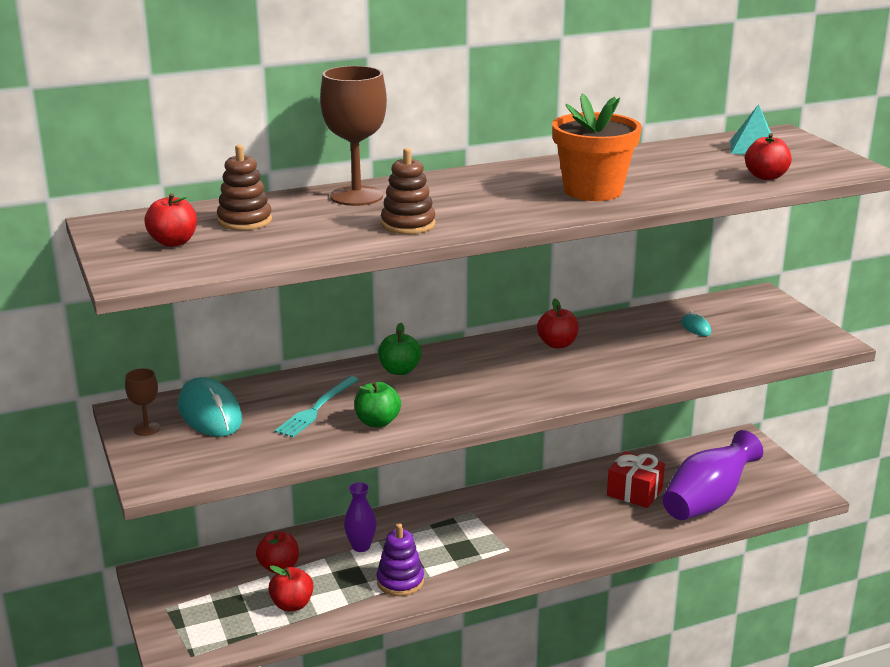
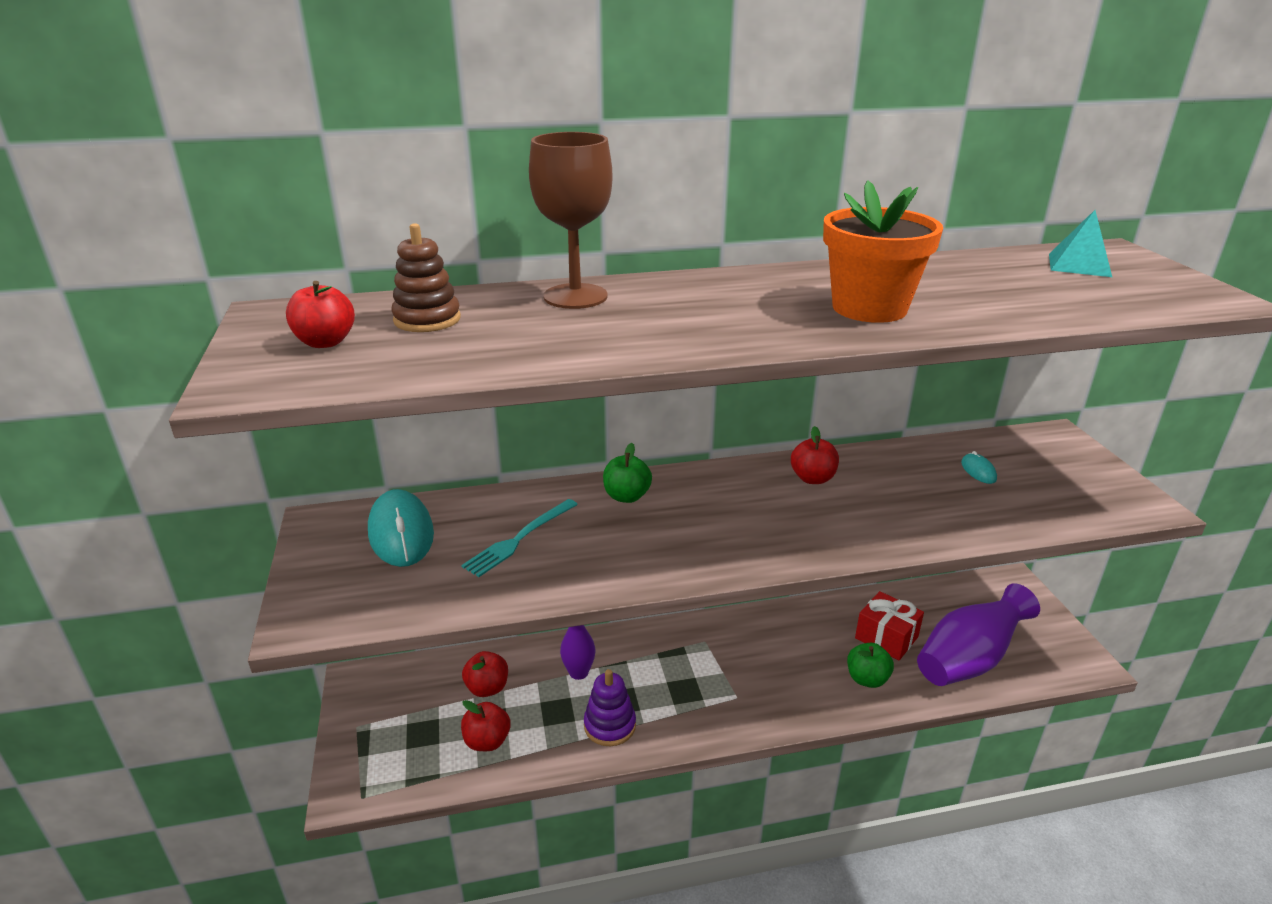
camera: 10 degrees right, 5 degrees up
brown goblet [125,368,160,436] -> none
green apple [354,381,401,428] -> green apple moved to [847,643,894,688]
brown stacking toy [381,148,435,234] -> none
red apple [745,133,792,180] -> none

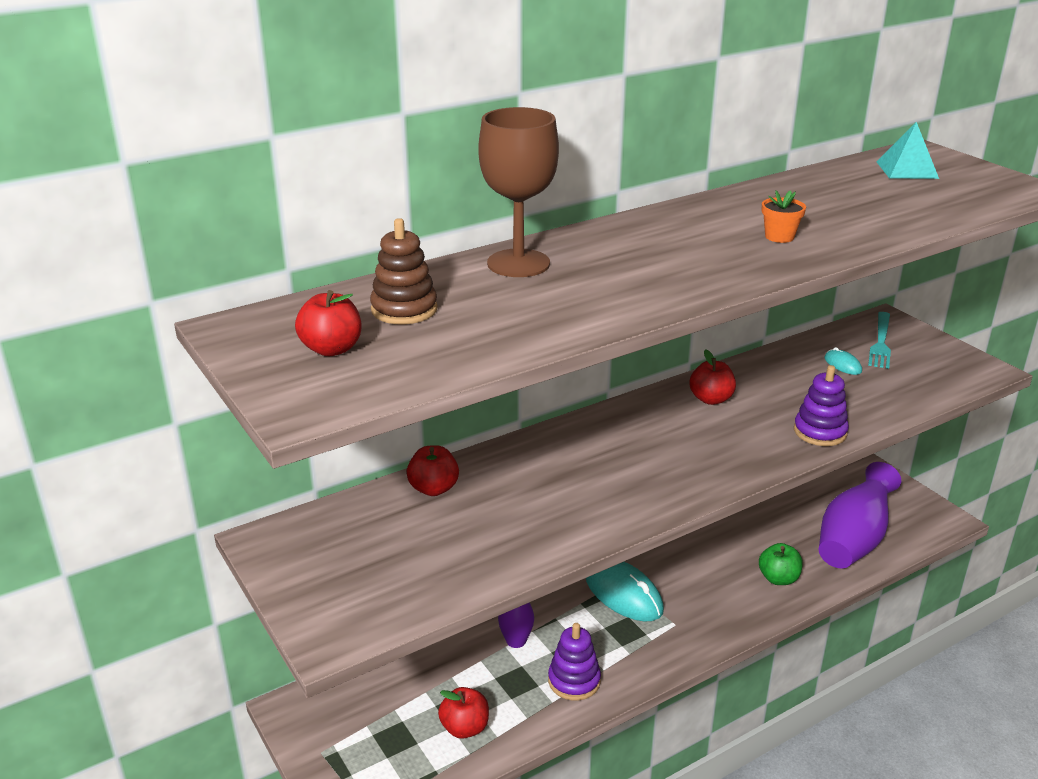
camera: 20 degrees left, 0 degrees up
turquoise mouse [368,489,434,567] -> turquoise mouse moved to [586,562,664,621]
turquoise fork [461,499,578,577] -> turquoise fork moved to [868,312,891,369]
red apple [462,651,508,697] -> red apple moved to [407,445,459,496]
green apple [603,443,652,503] -> none
orange flower pot [823,181,943,323] -> orange flower pot [762,190,806,243], size x0.43
red gift [855,591,924,660] -> none
none -> purple stacking toy [794,365,849,446]

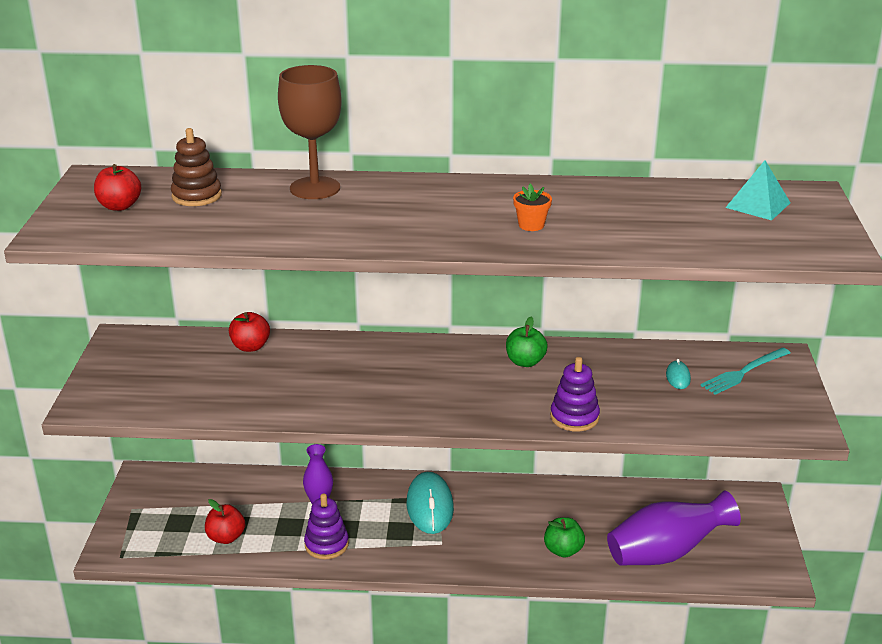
camera: 35 degrees right, 0 degrees up
red apple [689,349,736,405] -> green apple [506,317,548,367]

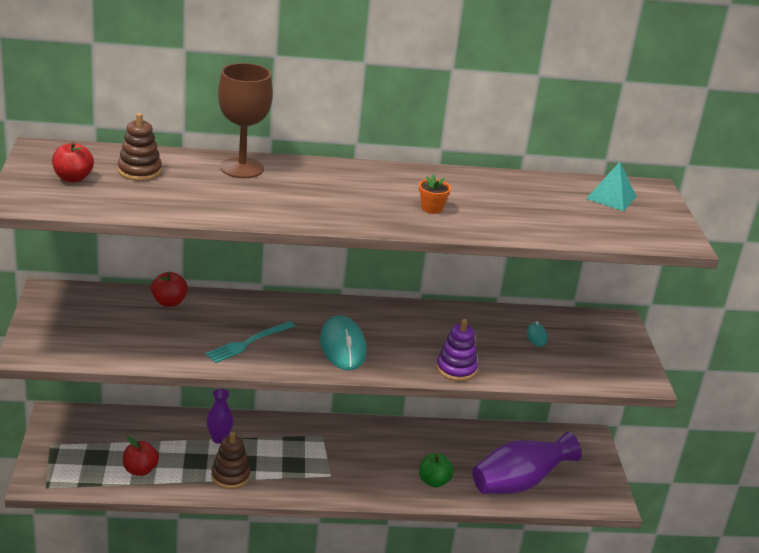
camera: 10 degrees left, 0 degrees up
purple stacking toy [304,493,349,559] -> brown stacking toy [211,432,250,489]
turquoise mouse [407,472,454,534] -> turquoise mouse moved to [320,315,366,370]
green apple [506,317,548,367] -> none
turquoise fork [701,347,790,395] -> turquoise fork moved to [205,321,295,363]

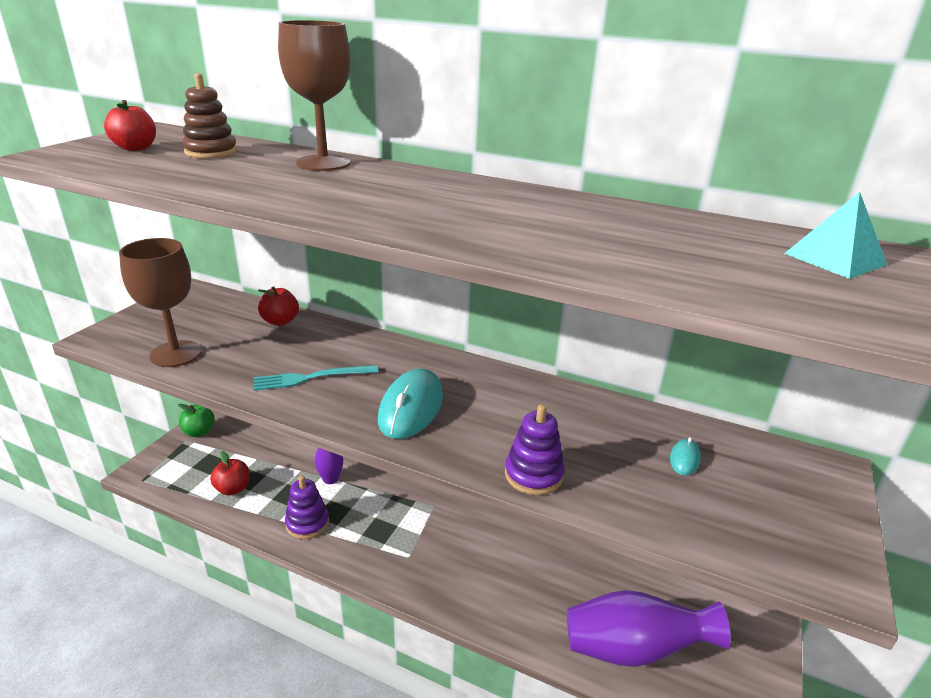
camera: 30 degrees right, 0 degrees up
brown stacking toy [211,432,250,489] -> purple stacking toy [285,476,329,539]
orange flower pot [419,174,451,214] -> none
green apple [419,453,454,487] -> green apple moved to [178,404,215,437]
none -> brown goblet [119,238,202,367]

